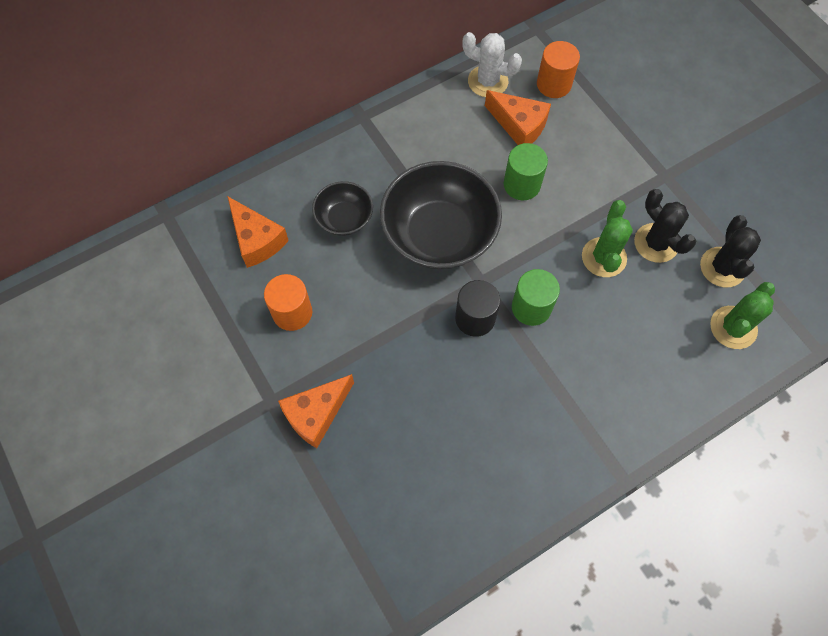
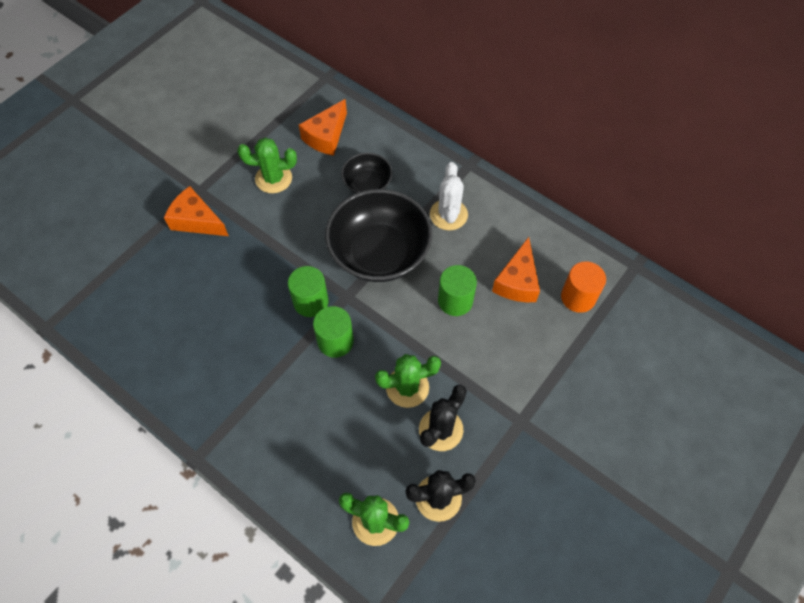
camera: 70 degrees right, 5 degrees down
orange cylinder [264,274,312,331] -> green cactus [237,137,297,193]
black cylinder [455,280,500,337] -> green cylinder [288,266,329,317]
white cactus [462,32,522,97] -> white cactus moved to [430,162,468,230]

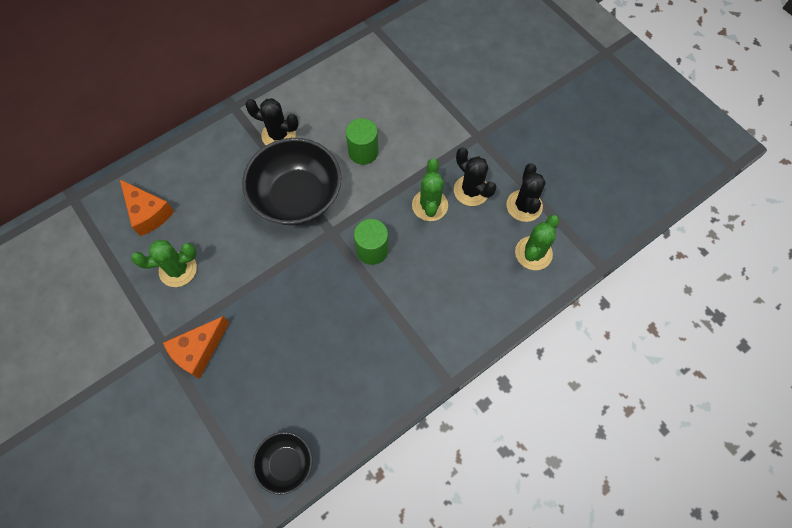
camera: 75 degrees left, 5 degrees up
green cactus [237,137,297,193] -> green cactus turned 60 degrees clockwise [131,240,197,287]
green cylinder [288,266,329,317] -> none
black bowl [341,153,393,194] -> black bowl moved to [252,432,312,495]
white cactus [430,162,468,230] -> black cactus [245,98,299,145]
orange cheese [492,237,540,302] -> none
orange cylinder [561,261,606,313] -> none

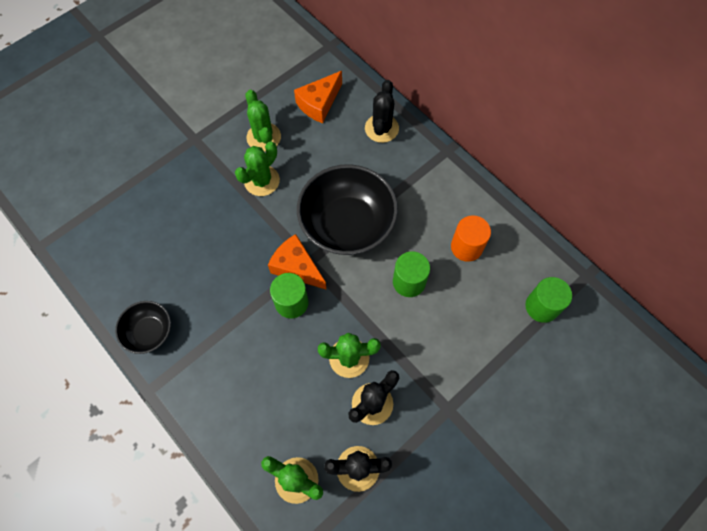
camera: 85 degrees right, 0 degrees up
orange cheese [163,316,229,379] -> orange cheese moved to [268,234,327,290]
black cactus [245,98,299,145] -> black cactus moved to [365,80,399,143]
black bowl [252,432,312,495] -> black bowl moved to [115,301,171,354]
none -> green cactus [235,141,280,196]
none -> orange cylinder [451,215,491,262]
none -> green cylinder [525,277,572,323]

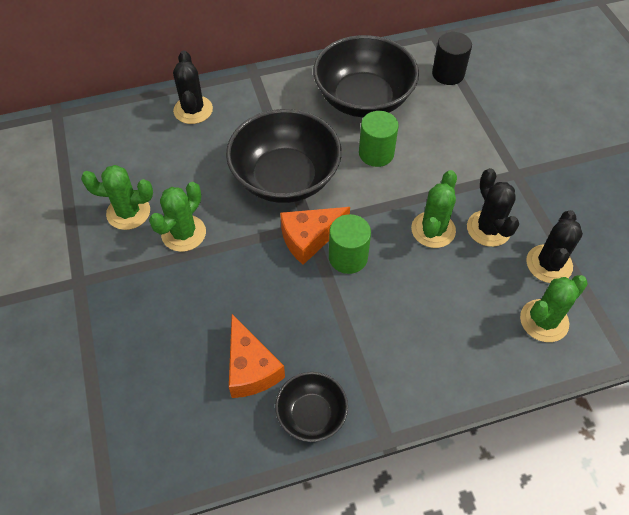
camera: 65 degrees left, 10 degrees down
green cactus [235,141,280,196] -> green cactus turned 60 degrees clockwise [149,182,206,252]
orange cheese [294,71,342,123] -> orange cheese moved to [229,314,285,398]
black cactus [365,80,399,143] -> black cactus turned 45 degrees clockwise [173,51,213,124]
orange cylinder [451,215,491,262] -> black bowl [313,35,419,118]
green cylinder [525,277,572,323] -> black cylinder [432,32,472,85]

